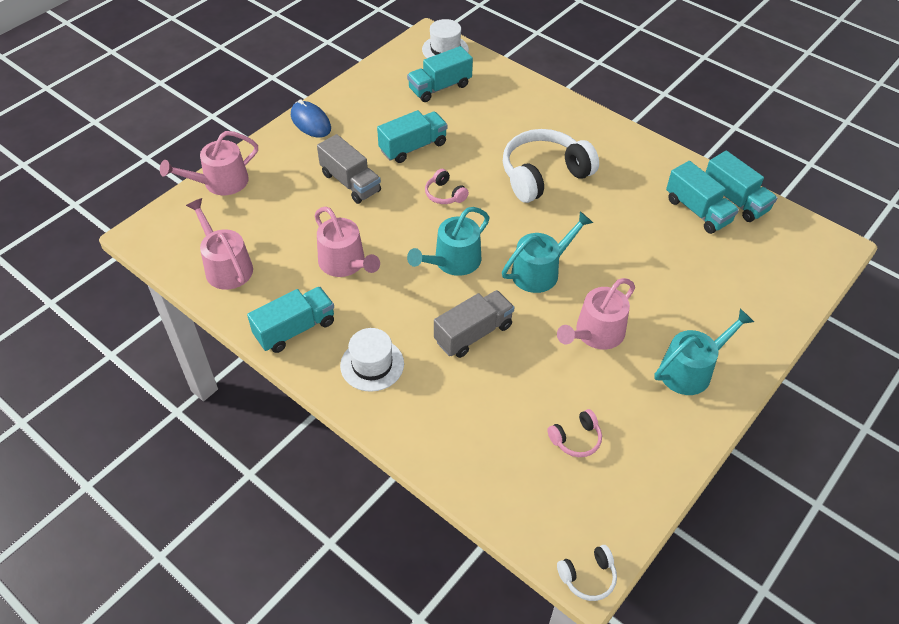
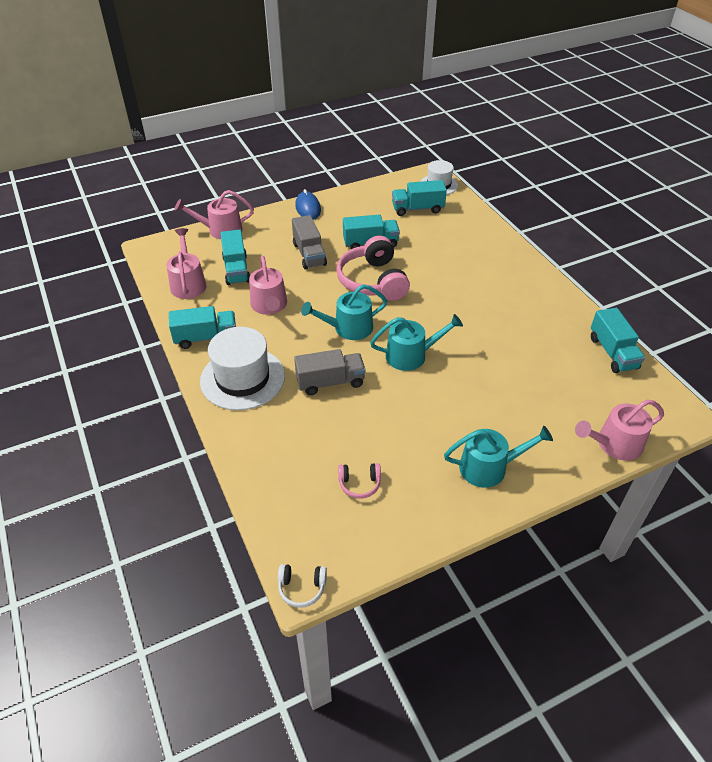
camera: 25 degrees right, 5 degrees down
white hat [340,328,404,392] -> white hat [200,327,285,410], size x1.65
pink headphones [425,169,469,204] -> pink headphones [336,236,410,301], size x2.21
white headphones [503,129,599,203] -> none
pink watering can [557,278,635,349] -> pink watering can moved to [575,399,664,461]
turquoise truck [666,161,739,234] -> turquoise truck moved to [221,230,250,285]

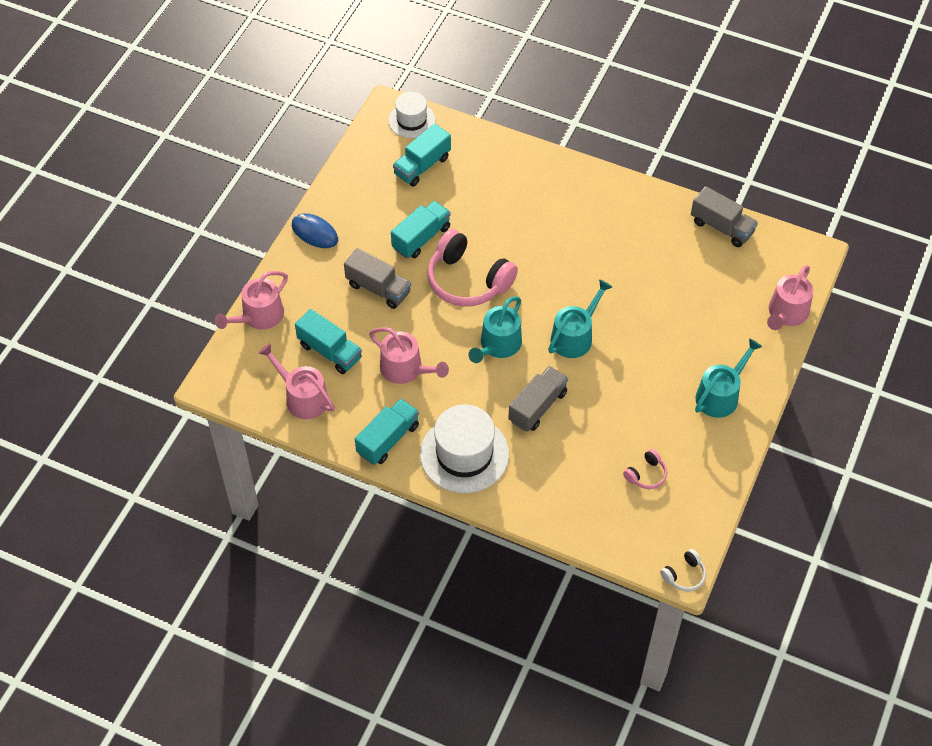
camera: 40 degrees left, 10 degrees up
turquoise truck [591,308,645,373] -> grey truck [691,186,758,247]

